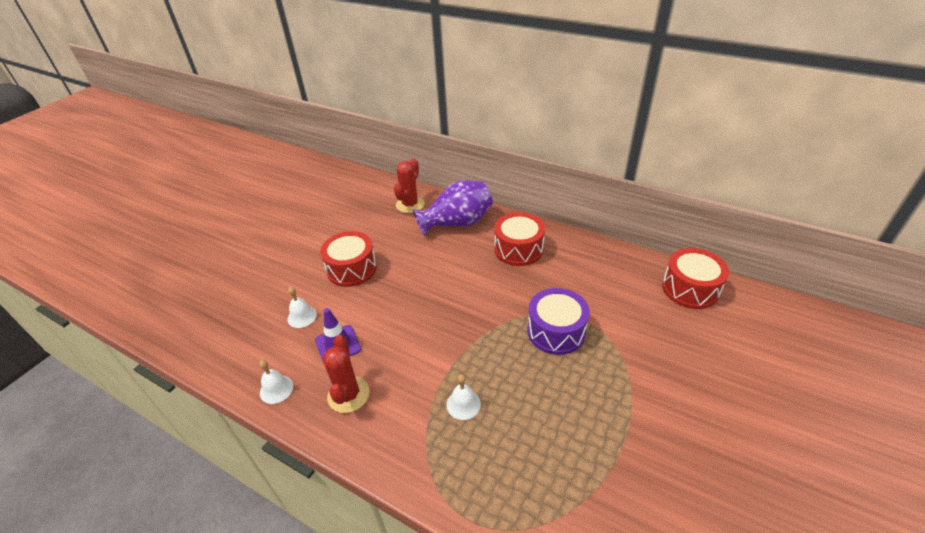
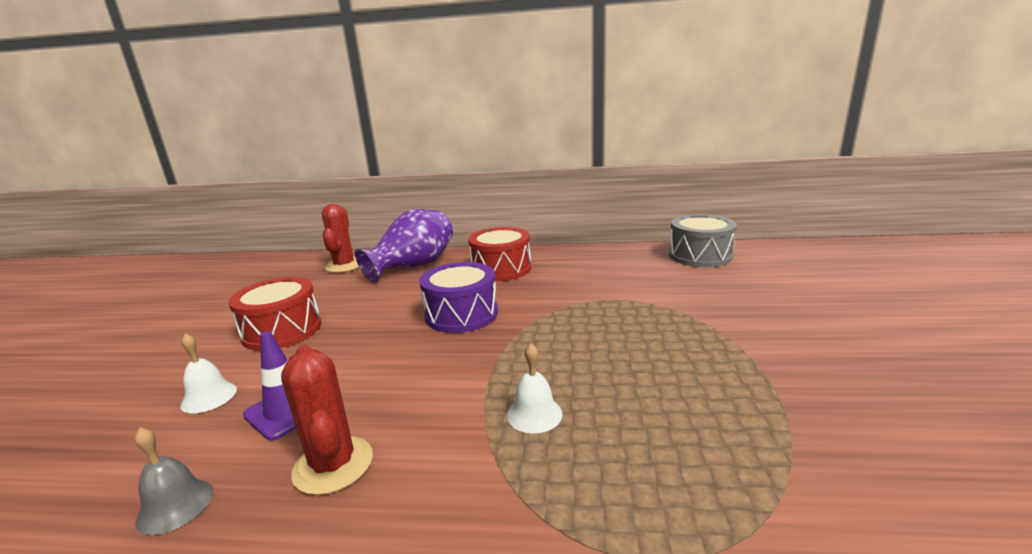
camera: 25 degrees left, 20 degrees down
white bell [259,360,293,404] -> grey bell [134,427,214,535]
purple drum [527,288,590,355] -> purple drum moved to [419,262,498,333]
red drum [662,248,729,309] -> grey drum [669,214,737,267]

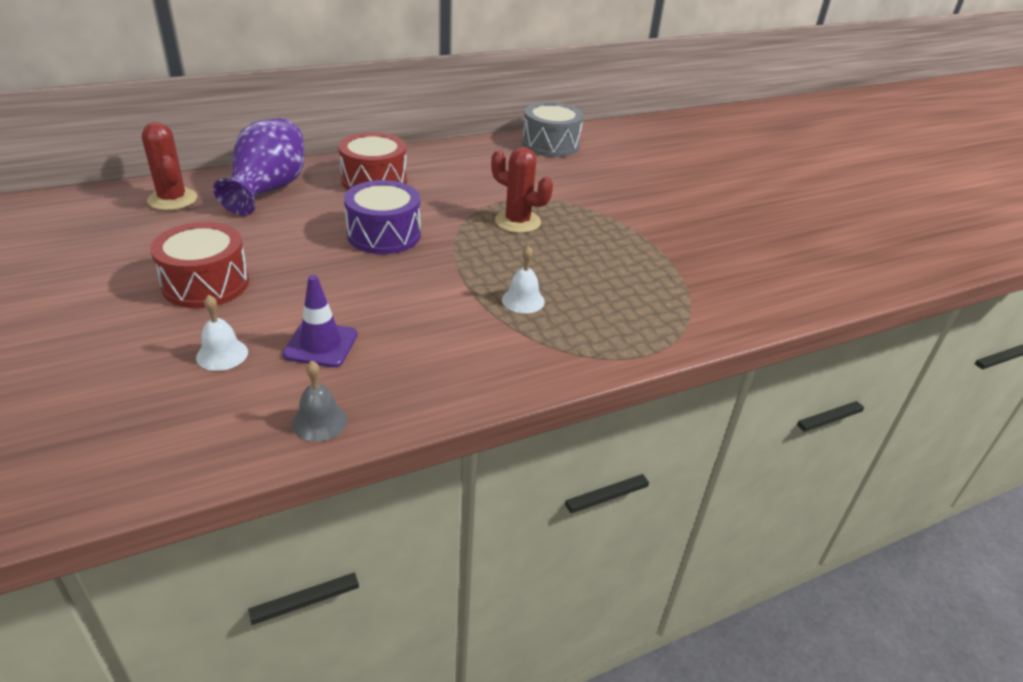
camera: 35 degrees left, 15 degrees up
red cactus [281,345,373,495] -> red cactus moved to [491,147,553,233]

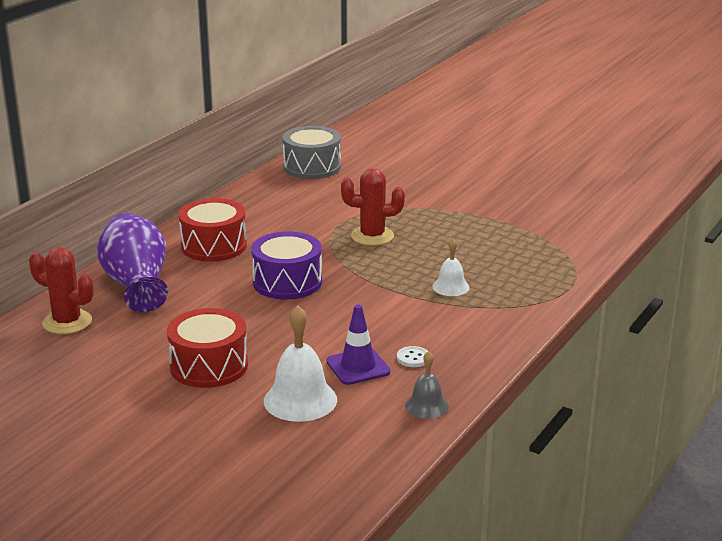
camera: 30 degrees left, 10 degrees down
white bell [196,295,248,371] -> white bell [264,305,337,422], size x1.71
none -> white button [397,346,428,367]

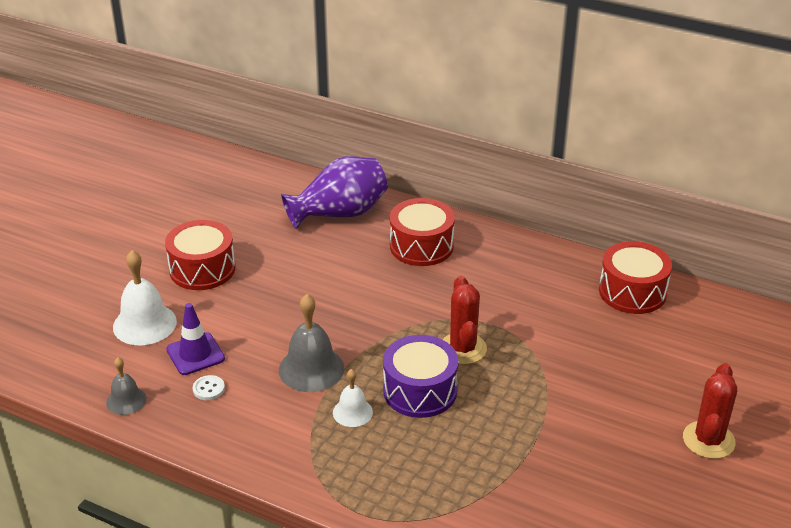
camera: 85 degrees right, 10 degrees up
red cactus [29,247,94,334] -> red cactus moved to [683,363,737,459]
purple drum [251,232,322,300] -> purple drum moved to [383,335,459,418]
grey drum [283,126,341,179] -> red drum [599,241,672,314]
none -> grey bell [279,294,344,392]

